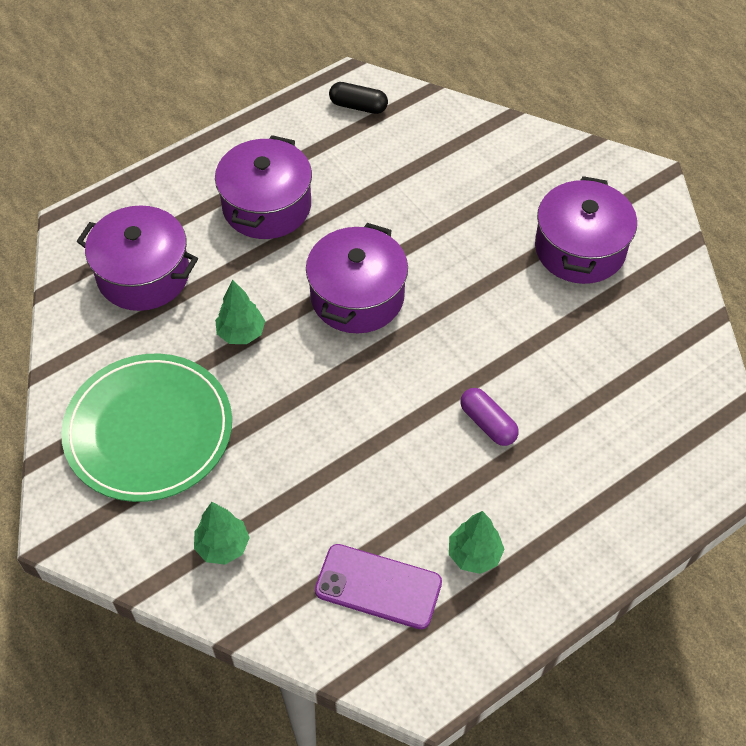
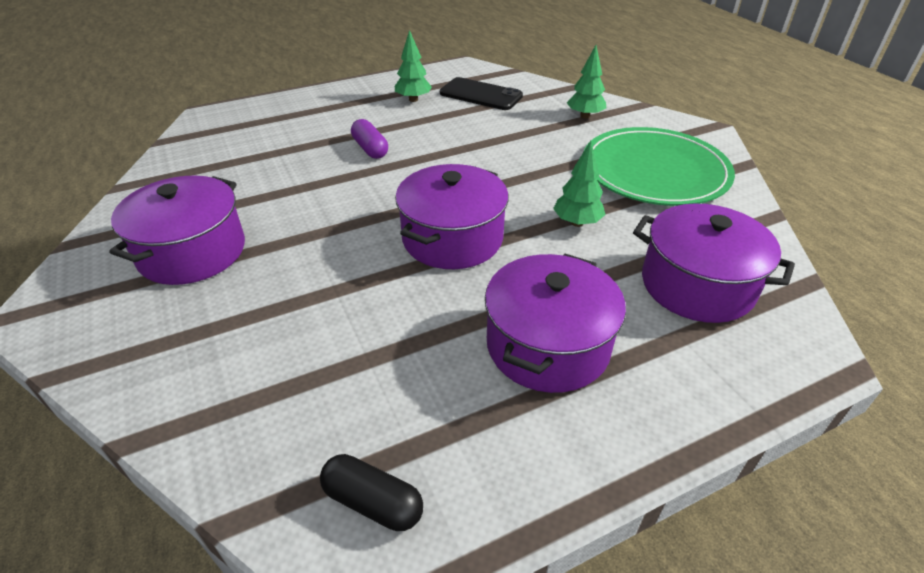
camera: 170 degrees left, 15 degrees down
purple phone [315,544,442,629] -> black phone [440,77,523,110]

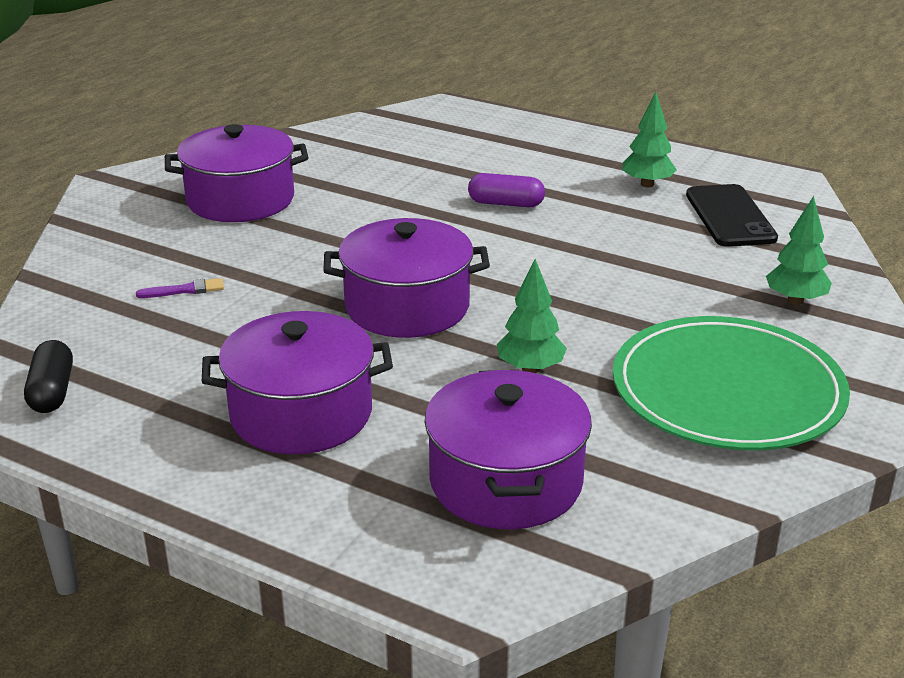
camera: 55 degrees right, 10 degrees down
purple capsule [351,119,388,159] -> purple capsule turned 75 degrees clockwise [468,173,545,207]
none -> purple brush [136,278,224,298]

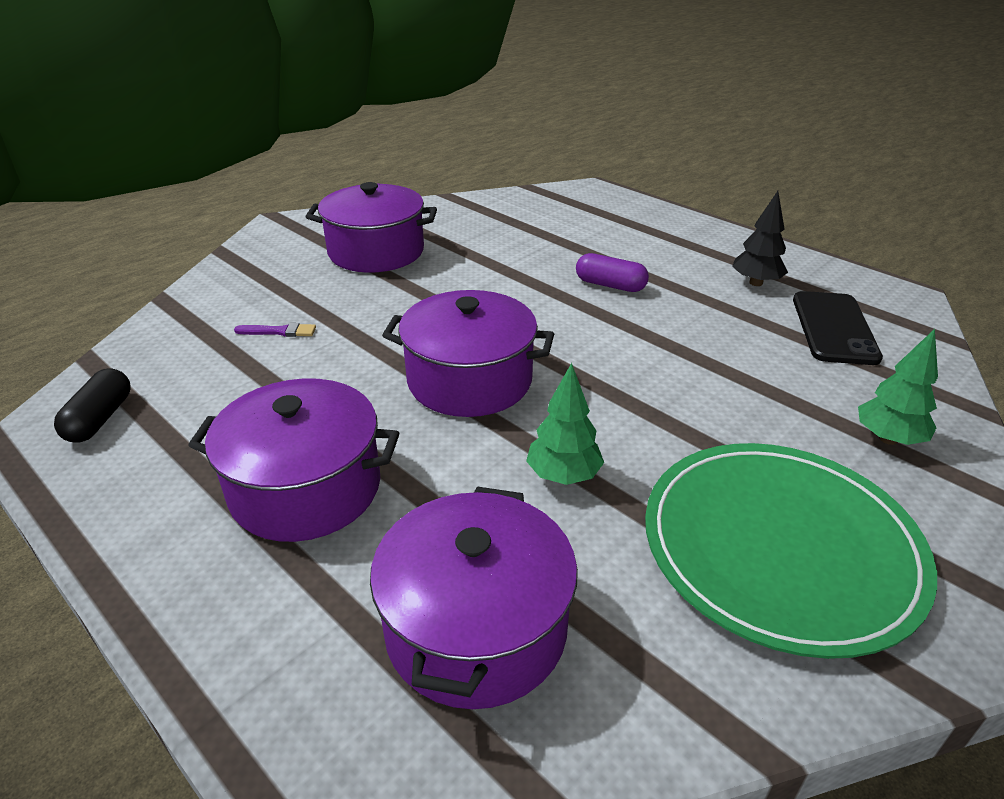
camera: 15 degrees right, 5 degrees up
green tree [622,92,677,187] -> black tree [732,191,788,286]

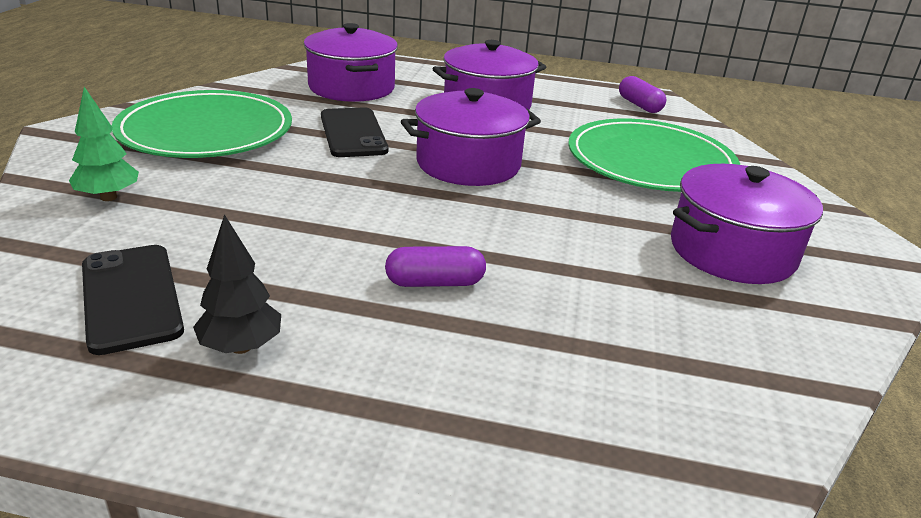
camera: 145 degrees right, 5 degrees down
black capsule [54,368,131,443] -> purple capsule [619,76,666,113]
purple brush [234,323,316,337] -> green plate [568,119,740,192]
green tree [526,363,604,485] -> black phone [321,107,388,157]

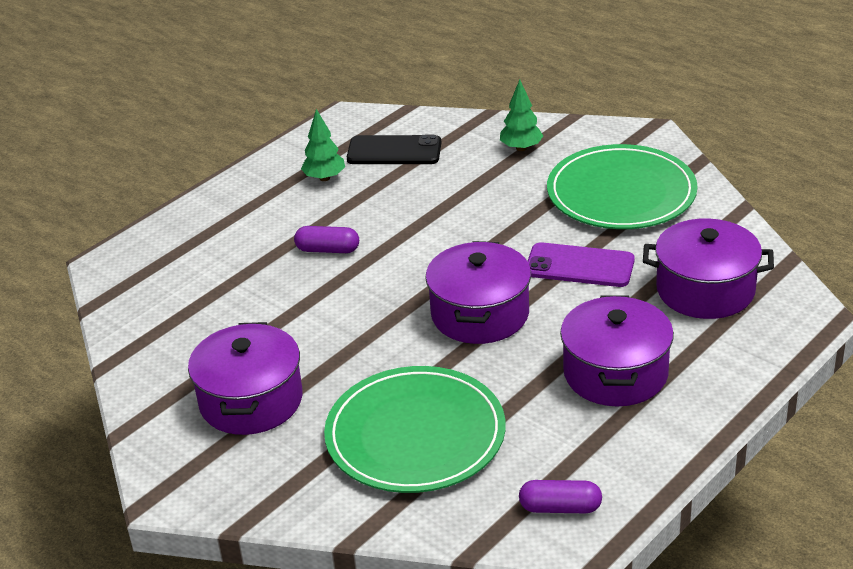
camera: 125 degrees right, 5 degrees up
black tree [193,214,281,354] -> green tree [301,109,345,181]
black phone [321,107,388,157] -> purple phone [527,242,635,287]
purple capsule [385,246,486,287] -> purple capsule turned 75 degrees clockwise [294,226,359,253]

